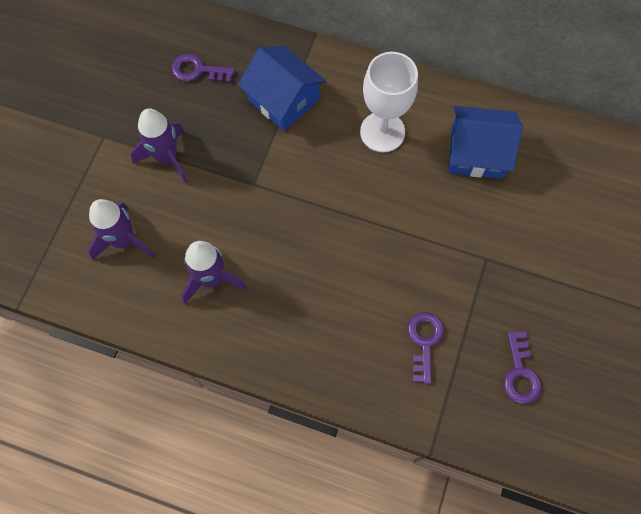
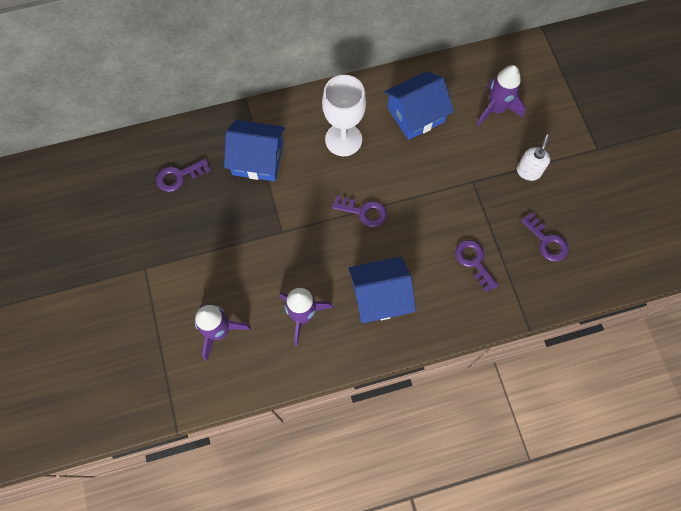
camera: 35 degrees left, 0 degrees up
purple rocket [131,108,188,183] -> purple rocket moved to [477,65,526,127]
none -> purple key [332,196,387,227]
none -> blue house [348,256,416,323]
none -> white soap dispenser [517,135,550,181]

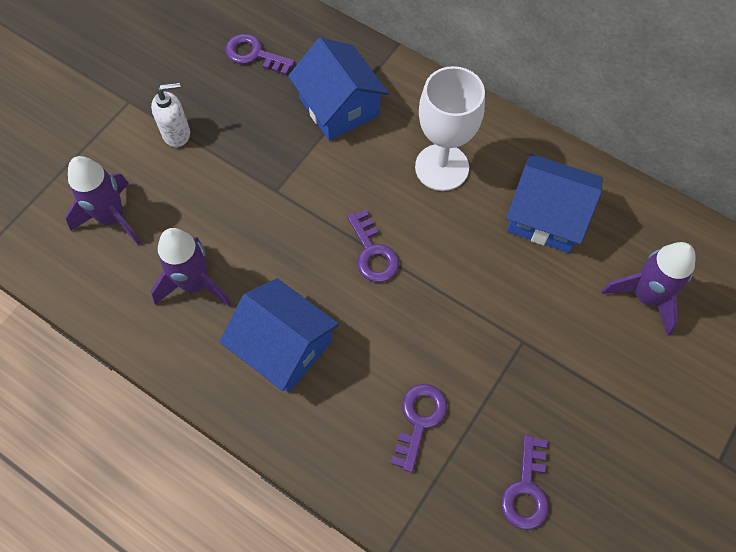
camera: 50 degrees right, 5 degrees down
white soap dispenser [517,135,550,181] -> white soap dispenser moved to [151,82,190,147]

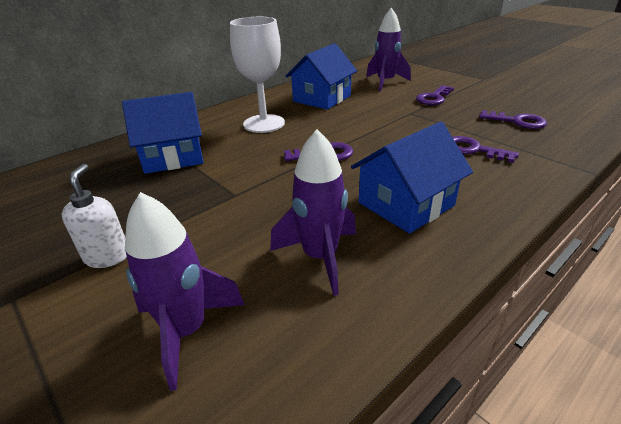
camera: 75 degrees left, 30 degrees down
purple key [225,34,295,75] -> purple key moved to [416,85,454,105]

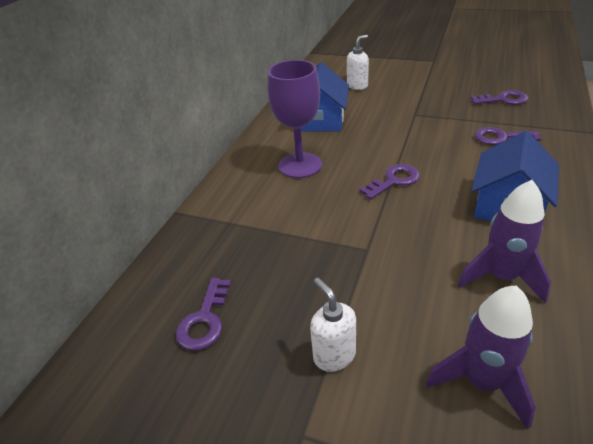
camera: 25 degrees left, 5 degrees up
blue house [122,92,204,174] -> none
white goblet [230,17,285,133] -> purple goblet [267,60,322,178]
purple rocket [366,8,411,92] -> white soap dispenser [347,35,369,90]
purple key [416,85,454,105] -> purple key moved to [176,278,231,351]

